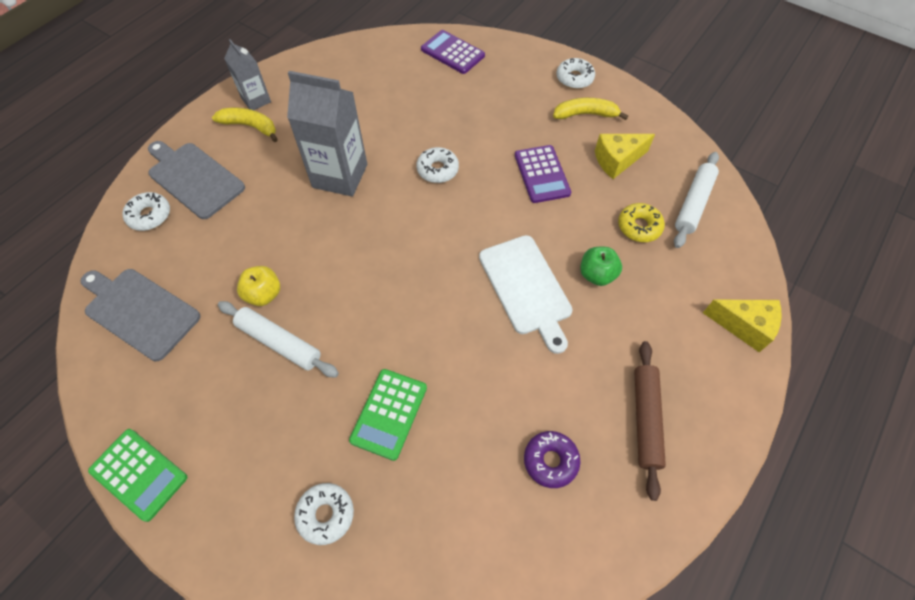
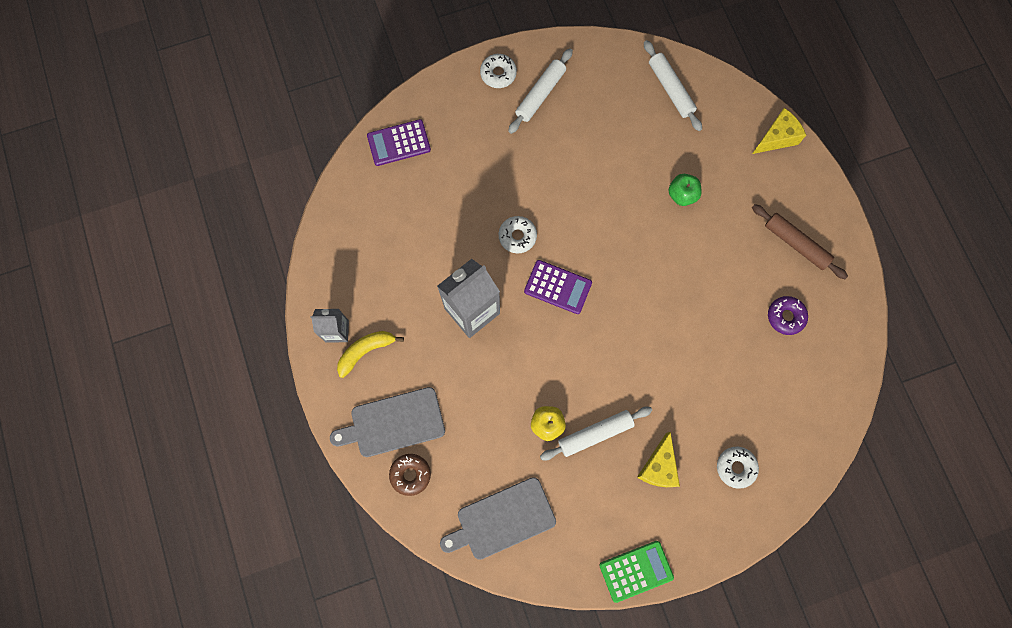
camera: 55 degrees left, 15 degrees up
white donut [123,192,170,231] -> brown donut [389,454,431,496]
green calculator [349,369,427,461] -> none
white cutting board [479,235,573,354] -> none
purple calculator [515,145,571,203] -> purple calculator moved to [524,260,592,314]
yellow banana [553,98,628,120] -> white rolling pin [508,48,573,134]
yellow cheese [595,134,655,179] -> yellow cheese moved to [637,432,680,487]
yellow donut [618,203,665,242] -> none

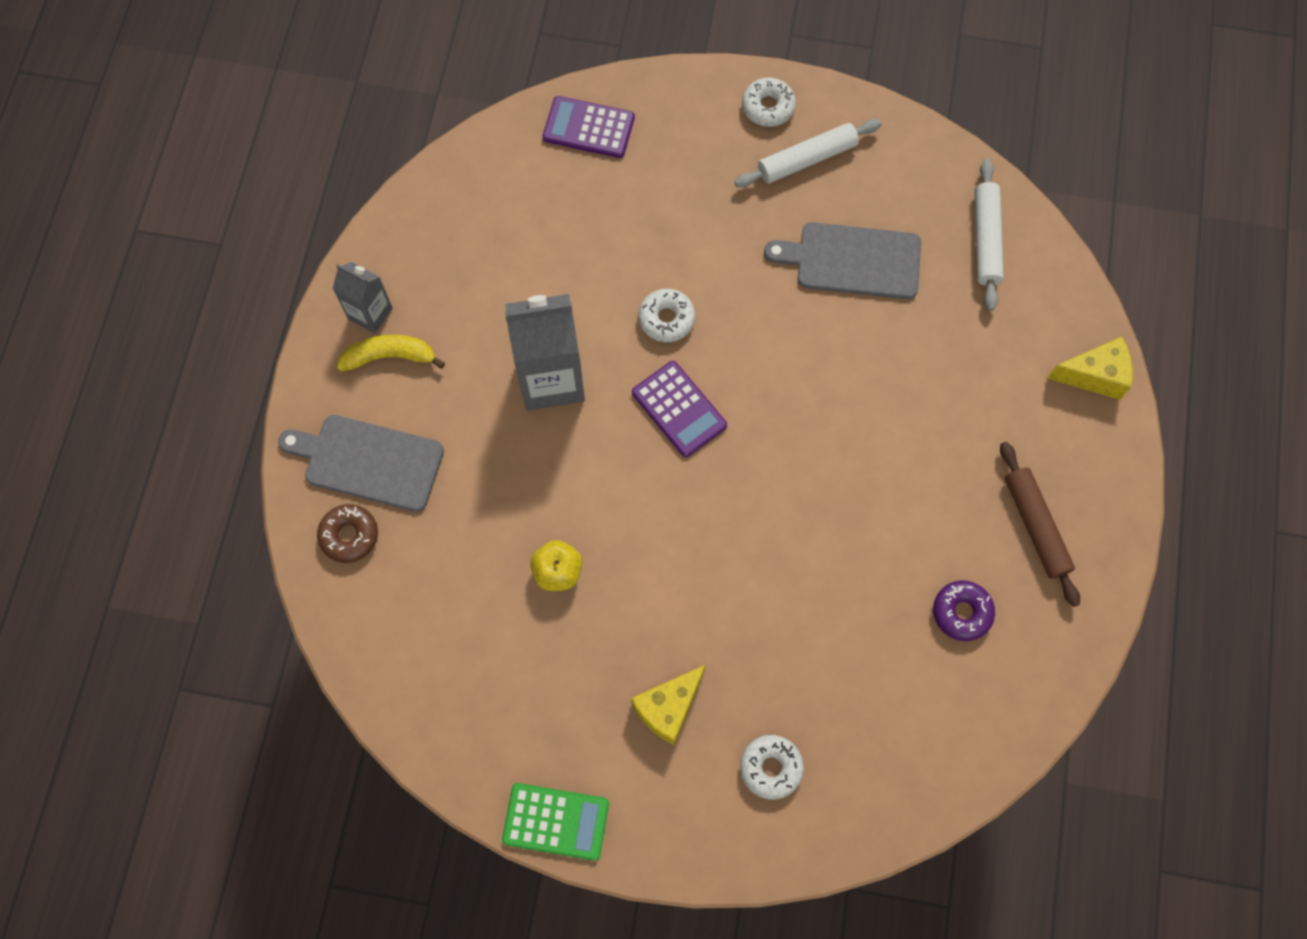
camera: 30 degrees right, 5 degrees down
grey cutting board [440,477,556,560] -> grey cutting board moved to [764,222,921,299]
white rolling pin [540,407,652,460] -> none
green apple [669,174,702,206] -> none

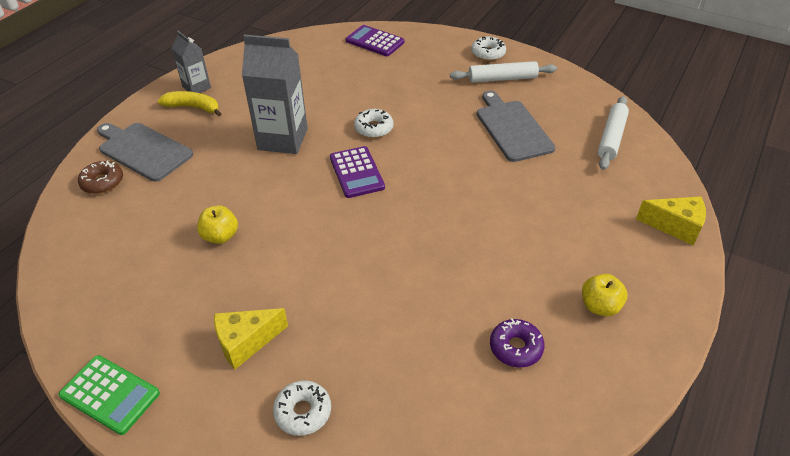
camera: 20 degrees right, 25 degrees down
grey cutting board [764,222,921,299] -> grey cutting board turned 45 degrees clockwise [477,90,556,162]
brown rolling pin [1000,442,1080,607] -> yellow apple [582,274,627,317]

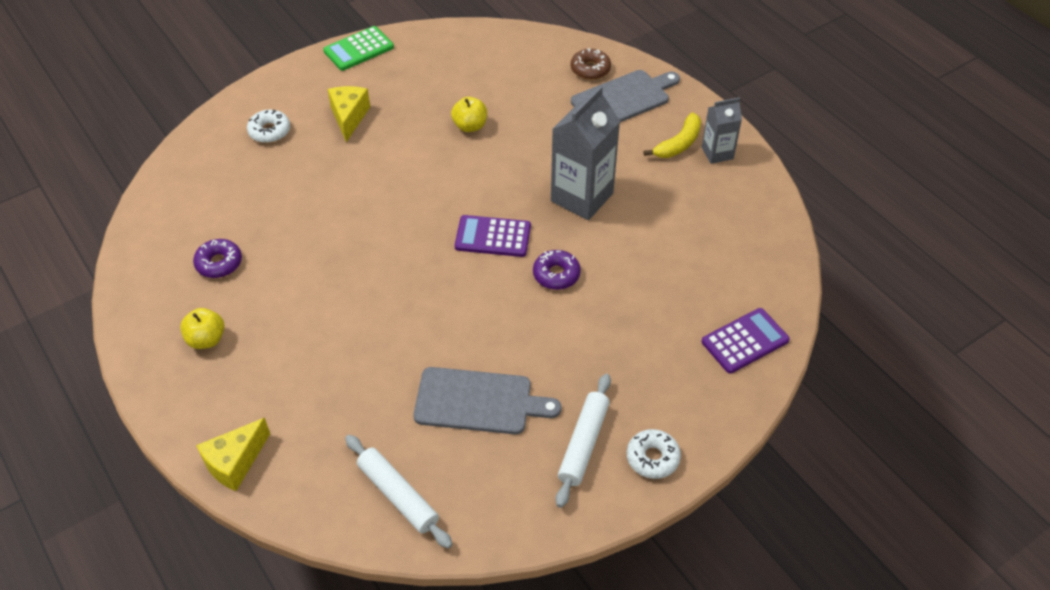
camera: 115 degrees right, 5 degrees up
white donut [354,109,394,138] -> purple donut [533,250,581,290]

